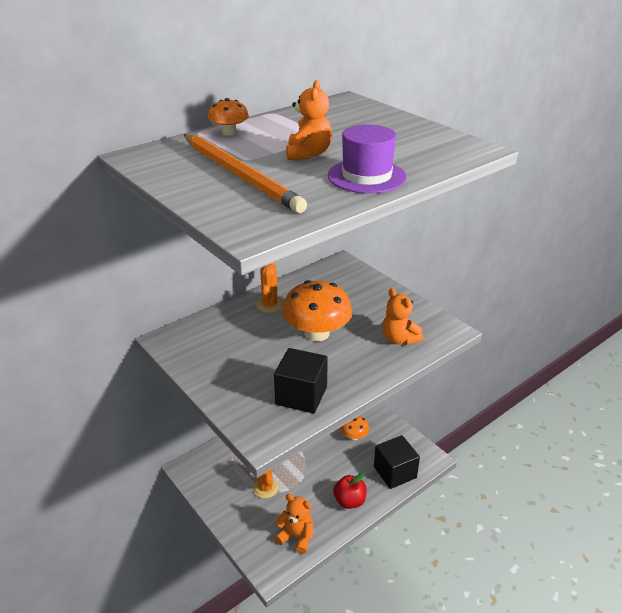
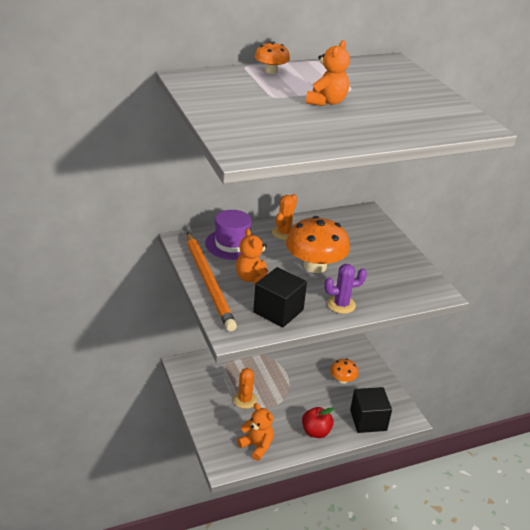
camera: 15 degrees right, 0 degrees up
orange pencil [184,134,307,213] -> orange pencil moved to [187,233,237,331]
purple hat [328,124,407,194] -> purple hat moved to [205,210,252,260]
orange teddy bear [382,288,424,345] -> orange teddy bear moved to [236,228,268,285]
none -> purple cactus [324,264,367,314]

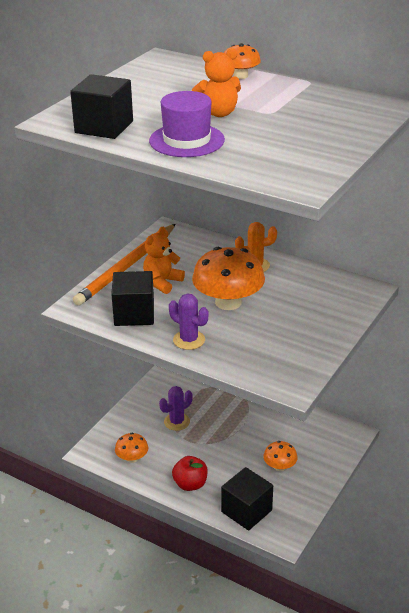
camera: 55 degrees right, 0 degrees up
purple hat [205,210,252,260] -> purple hat moved to [149,91,225,157]
orange cactus [233,368,257,409] -> purple cactus [159,386,193,431]
orange teddy bear [237,403,274,461] -> orange mushroom [115,433,148,463]
none -> black cube [70,74,133,139]

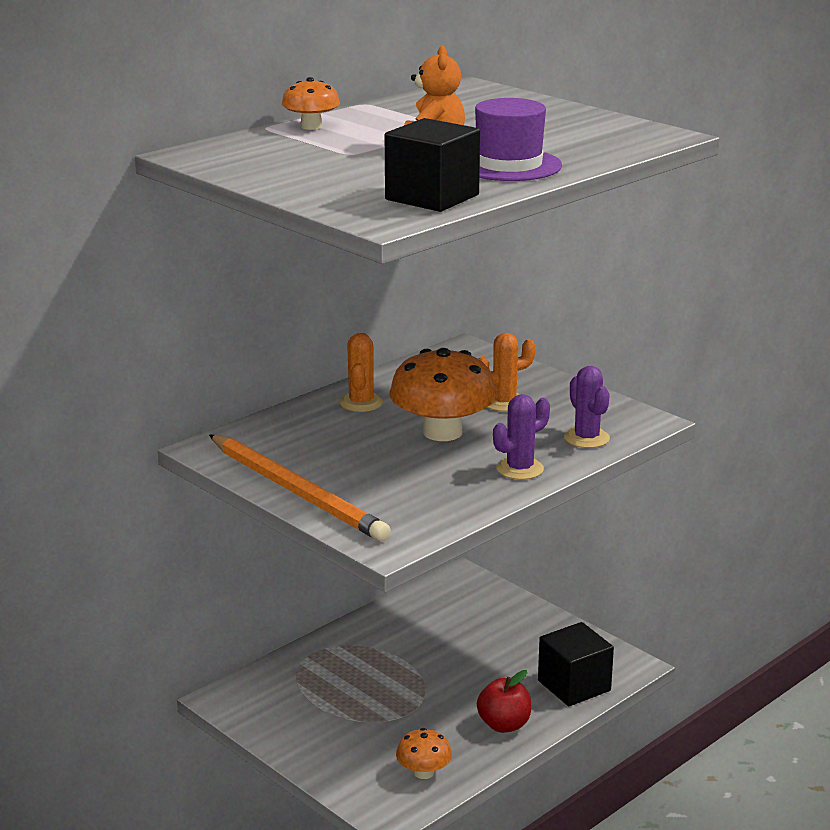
camera: 75 degrees left, 10 degrees down
black cube [111,271,154,326] -> none
orange teddy bear [143,227,185,294] -> none
purple cactus [159,386,193,431] -> purple cactus moved to [564,366,610,448]
orange mushroom [263,441,298,471] -> none
none -> orange cactus [479,333,536,412]

